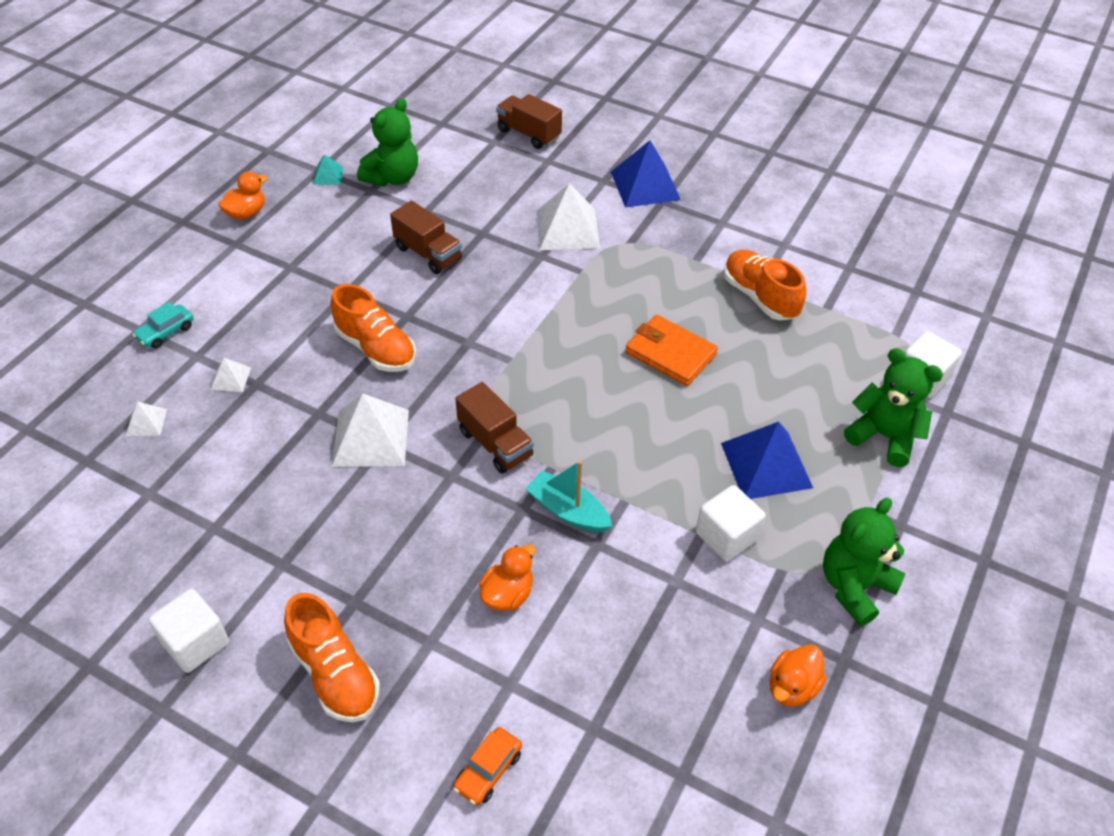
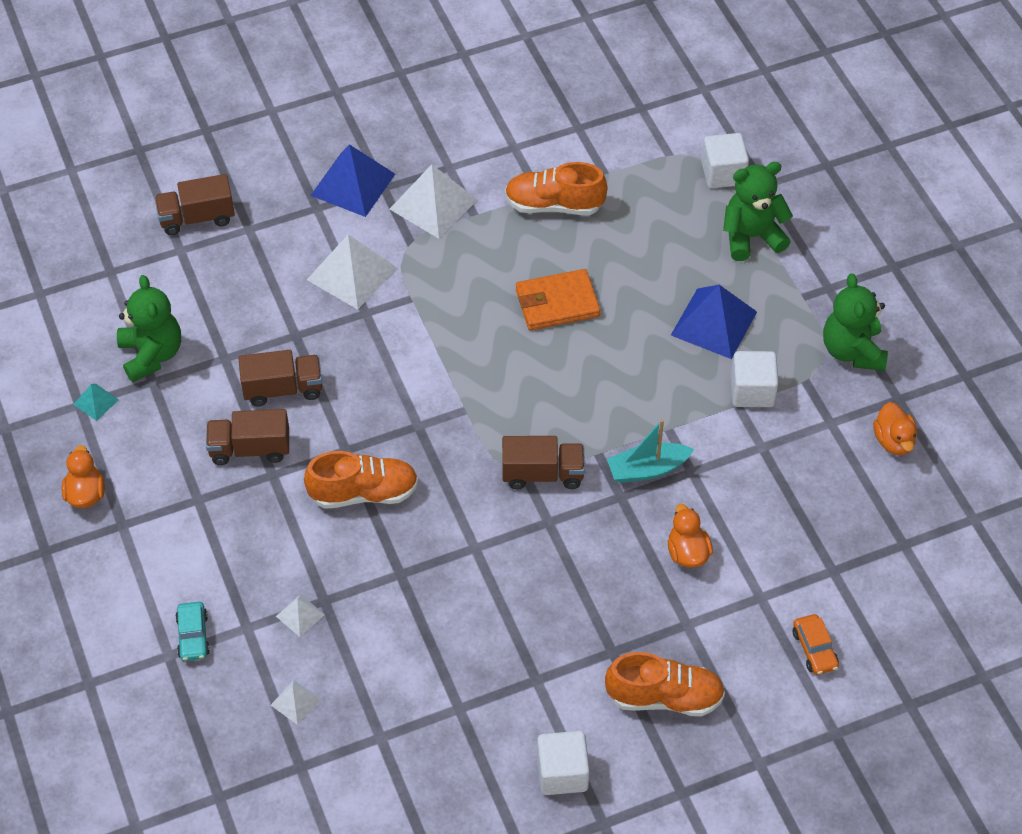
camera: 50 degrees left, 5 degrees up
white pyramid [332,393,409,467] -> white pyramid moved to [390,164,478,239]
none -> brown truck [206,409,289,465]

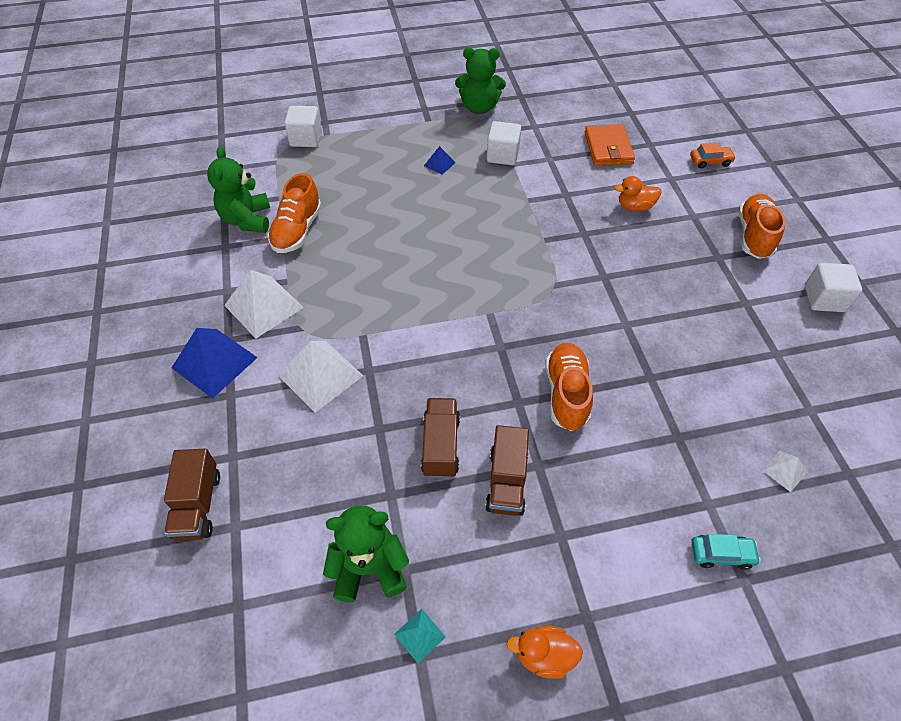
camera: 80 degrees left, 0 degrees up
white pyramid [276,594,325,637] -> none
brown truck [502,436,585,489] -> none
orange wallet [516,269,600,330] -> orange wallet moved to [585,124,635,166]
turquoise boat [607,419,694,483] -> none
blue pyramid [671,285,757,359] -> blue pyramid [424,146,456,175], size x0.48
green teddy bear [723,162,793,261] -> green teddy bear moved to [207,147,270,233]
orange duck [873,402,917,455] -> none

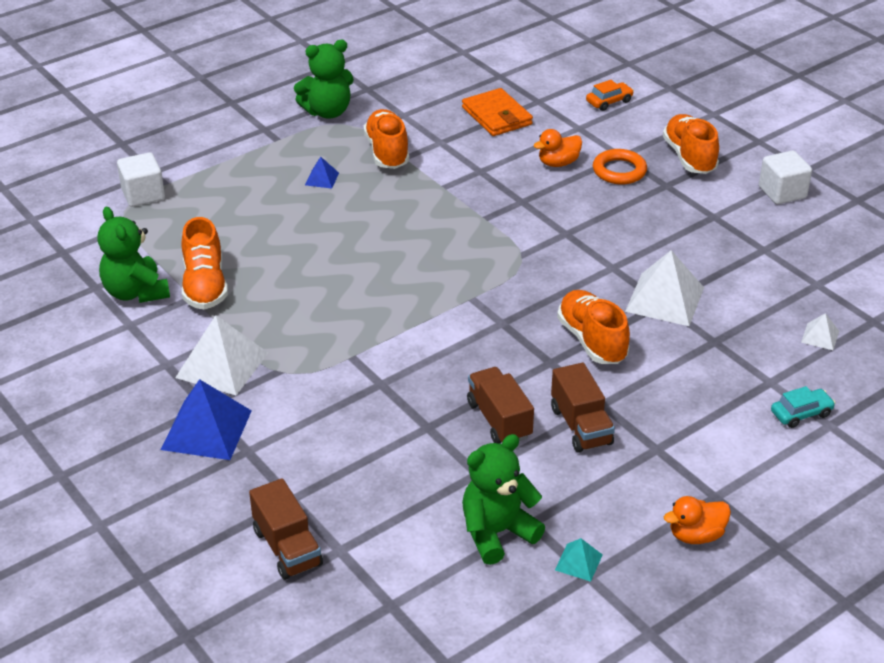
camera: 25 degrees left, 15 degrees down
white pyramid [278,341,363,413] -> white pyramid moved to [625,250,704,326]
white cube [487,121,521,165] -> orange shoe [364,109,409,169]
none -> orange ring [593,149,647,185]

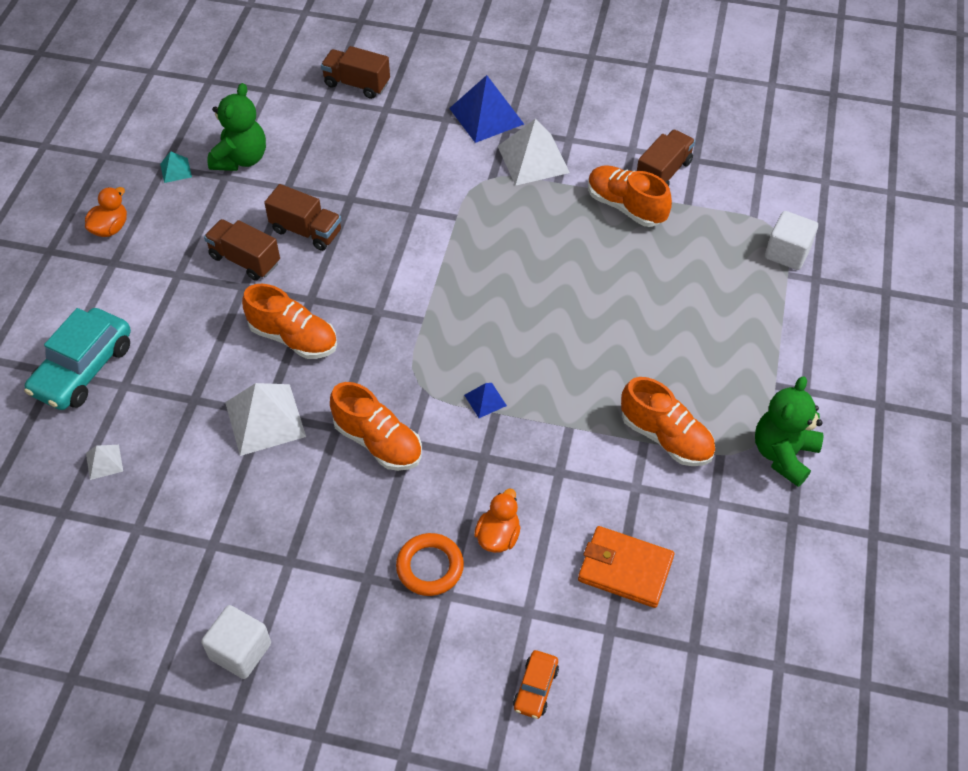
camera: 140 degrees right, 15 degrees up
green teddy bear [98,206,170,303] -> brown truck [637,130,695,186]
blue pyramid [305,157,339,189] -> blue pyramid moved to [464,383,507,418]
orange shoe [663,114,719,174] -> orange shoe moved to [330,382,422,471]
turquoise car [771,386,835,428] -> turquoise car [24,308,131,410], size x2.02

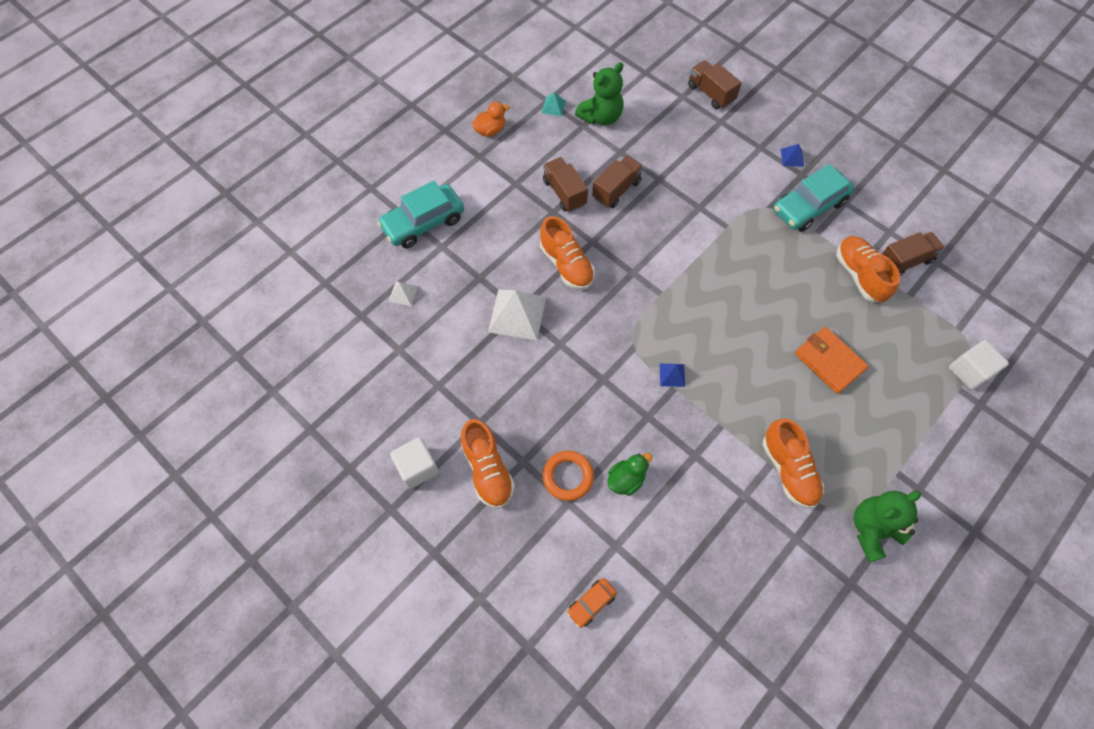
camera: 30 degrees right, 10 degrees up
brown truck [264,184,341,251] -> brown truck turned 105 degrees counterclockwise [592,156,643,208]
orange shoe [330,382,422,471] -> orange shoe moved to [461,419,515,508]
blue pyramid [449,75,524,143] -> blue pyramid [780,144,804,167], size x0.48
orange duck [474,489,520,553] -> green duck [608,453,652,496]
white pyramid [498,118,570,186] -> turquoise car [774,164,854,232]
orange wallet [578,526,674,608] -> orange wallet moved to [795,327,869,394]

